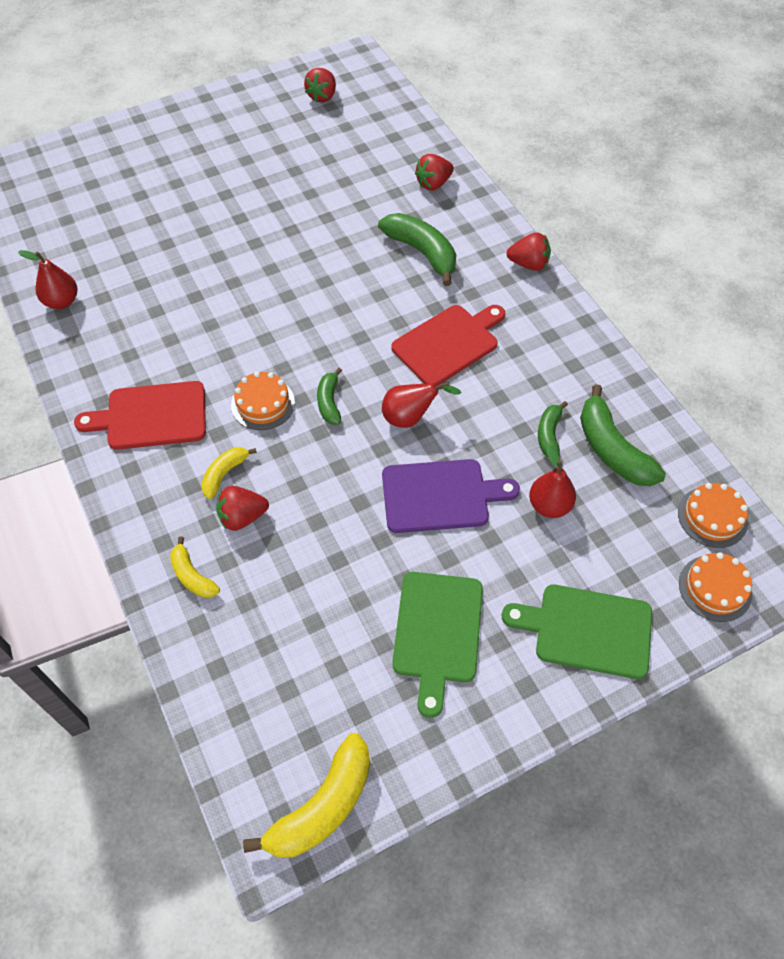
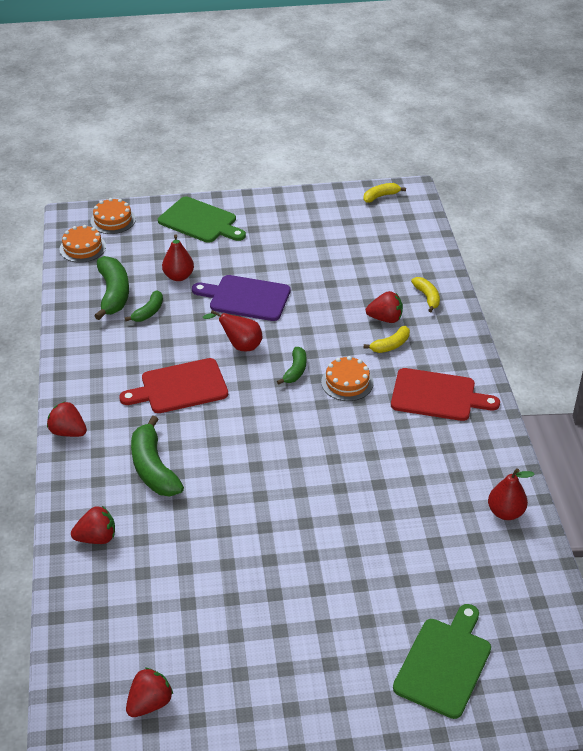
camera: 160 degrees left, 15 degrees down
yellow banana [243,733,370,858] -> yellow banana [363,183,406,203], size x0.56
green cutting board [392,572,483,718] -> green cutting board moved to [393,604,491,719]

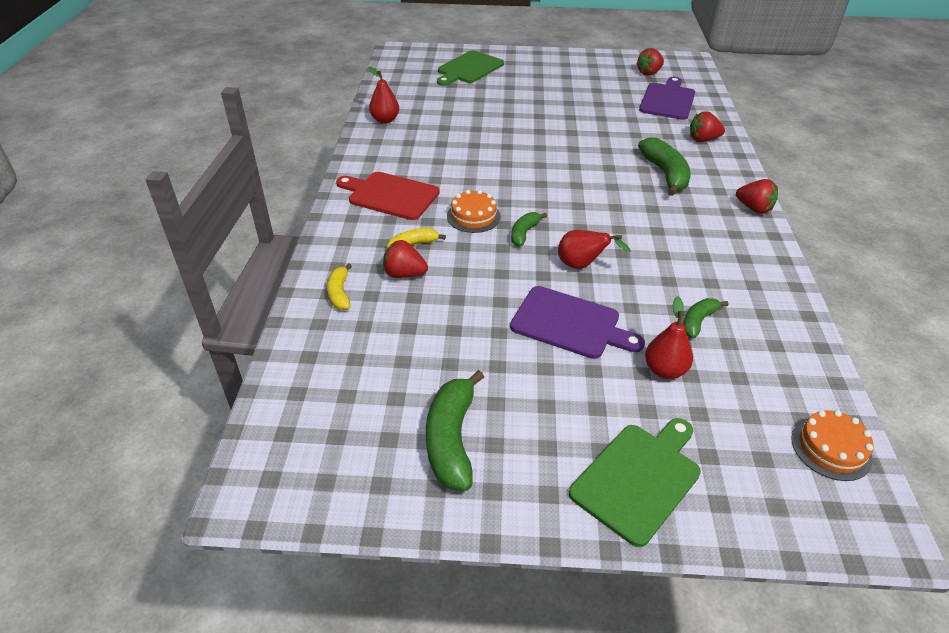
camera: 170 degrees left, 0 degrees up
orange cake [90,198,136,234] -> none
green banana [94,256,129,320] -> green banana moved to [426,370,484,491]
red cutting board [119,358,228,413] -> none
green cutting board [158,196,246,243] -> green cutting board turned 90 degrees clockwise [569,418,701,547]
yellow banana [363,183,406,203] -> none
none -> purple cutting board [639,77,695,120]

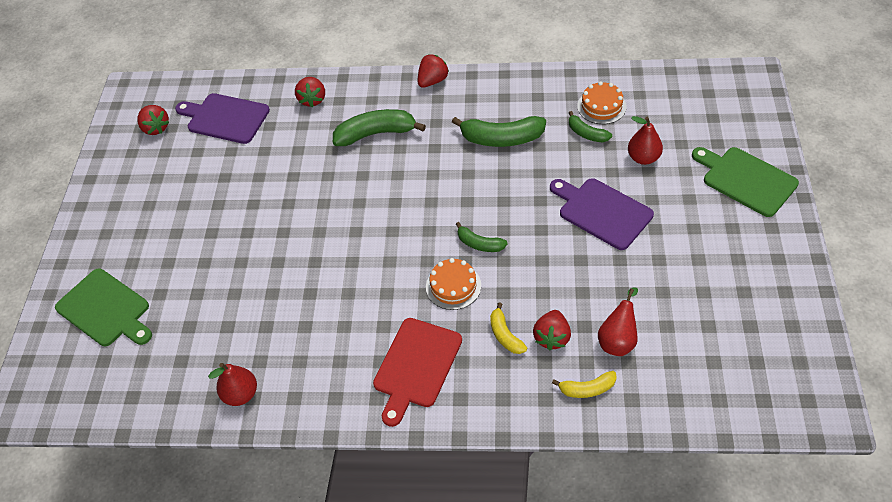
camera: 85 degrees left, 10 degrees up
green banana [426,370,484,491] -> green banana moved to [452,116,546,147]
purple cutting board [510,286,645,359] -> purple cutting board turned 75 degrees counterclockwise [550,178,654,250]
red pear [558,230,631,269] -> red pear moved to [598,287,638,356]
orange cake [792,410,873,481] -> orange cake moved to [577,81,627,124]

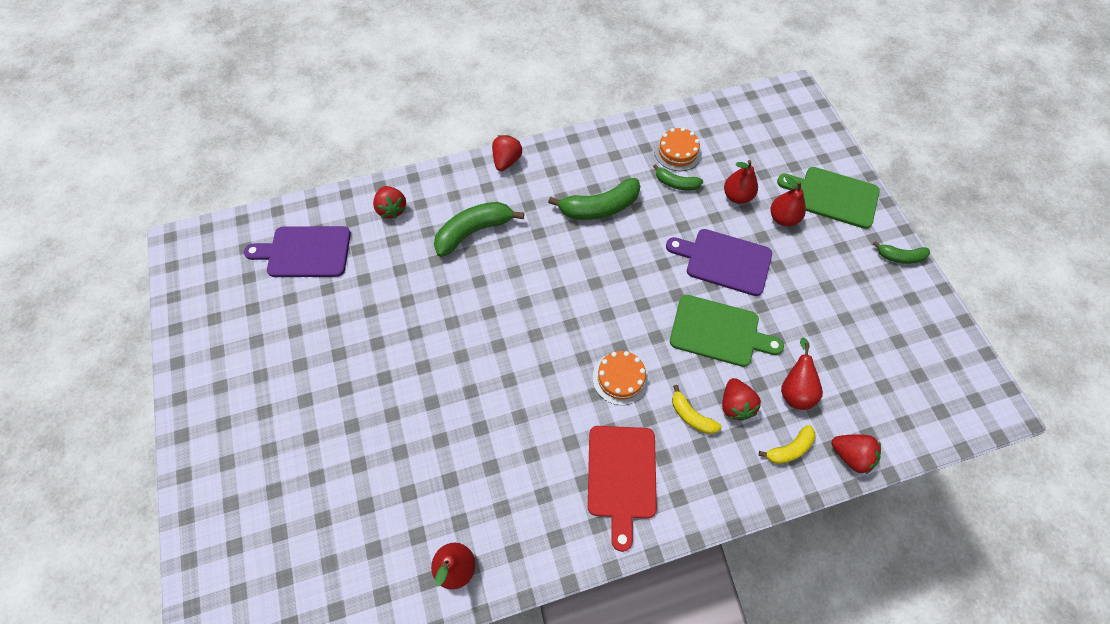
camera: 25 degrees left, 10 degrees up
green cutting board [55,268,152,346] -> green cutting board moved to [670,295,784,367]
red strawberry [137,105,169,135] -> red strawberry moved to [832,434,881,474]
green banana [456,222,508,252] -> green banana moved to [873,241,930,264]
none -> red pear [771,176,806,226]

